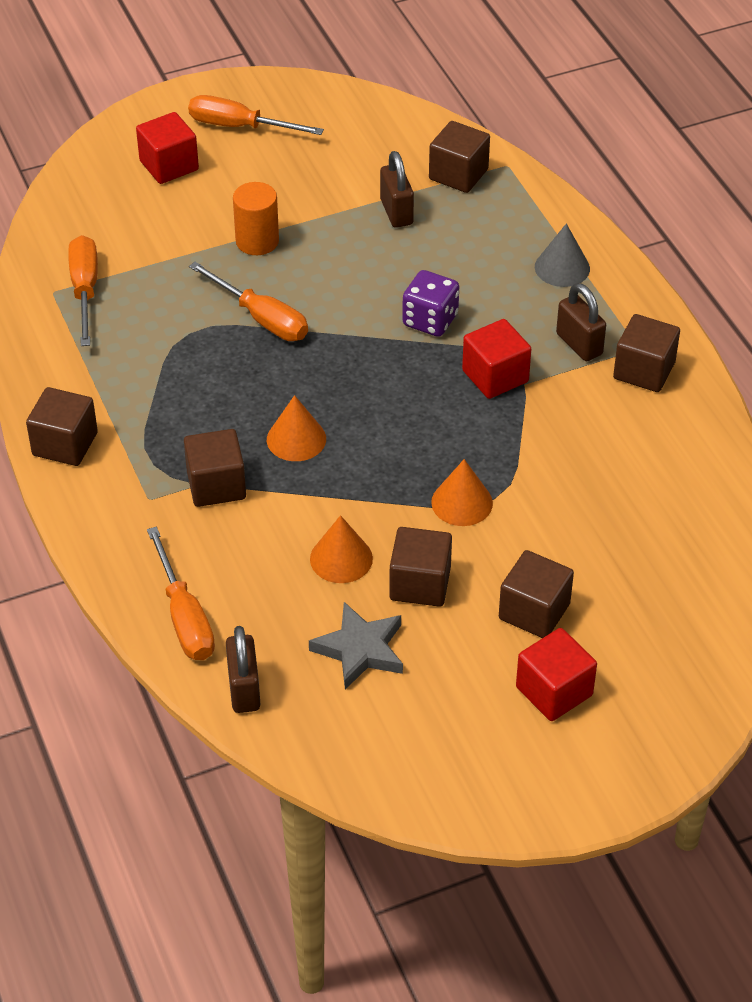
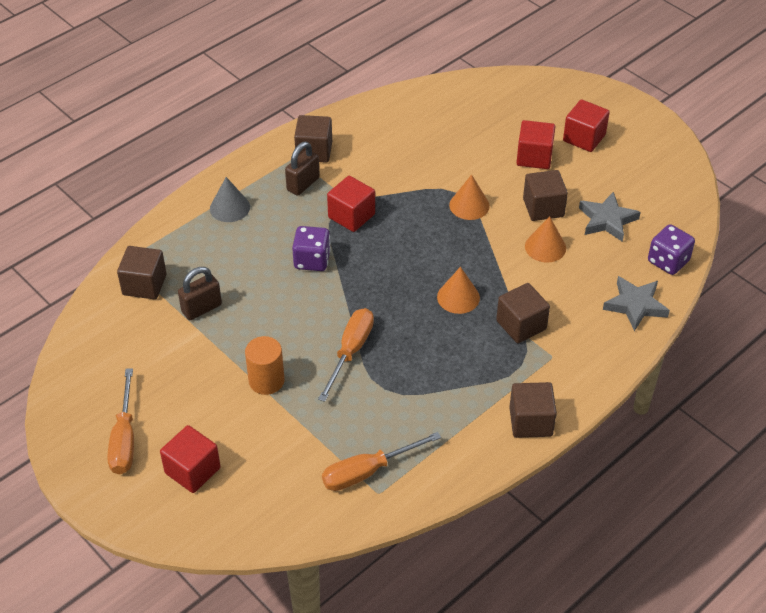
camera: 110 degrees left, 0 degrees up
orange screwdriver [147,527,215,660] -> grey star [603,276,670,331]
brown padlock [226,626,260,713] -> purple dice [648,224,695,275]
brown cube [499,550,574,638] -> red cube [516,120,556,169]

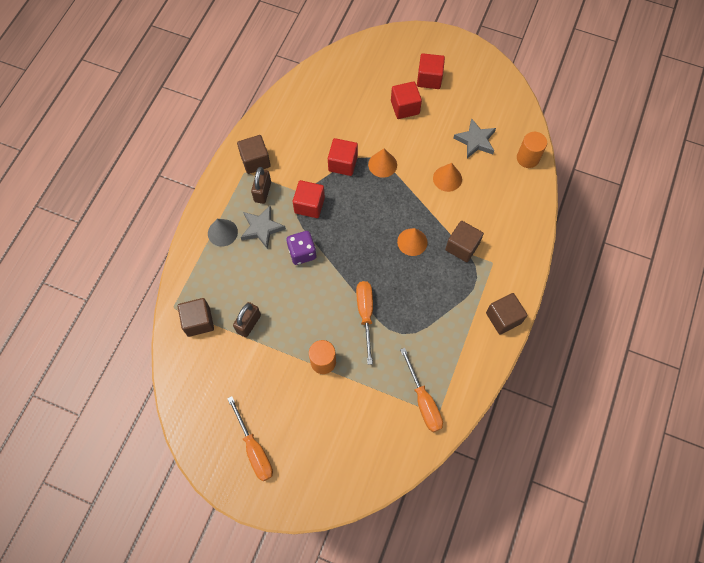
camera: 25 degrees left, 20 degrees up
red cube [160,425,221,493] -> red cube moved to [328,138,358,176]
orange screwdriver [322,432,441,491] -> orange screwdriver turned 60 degrees counterclockwise [400,348,443,432]
brown cube [523,170,568,221] -> none
grey star [603,276,670,331] -> grey star moved to [241,206,286,249]
purple dice [648,224,695,275] -> orange cylinder [517,132,547,168]

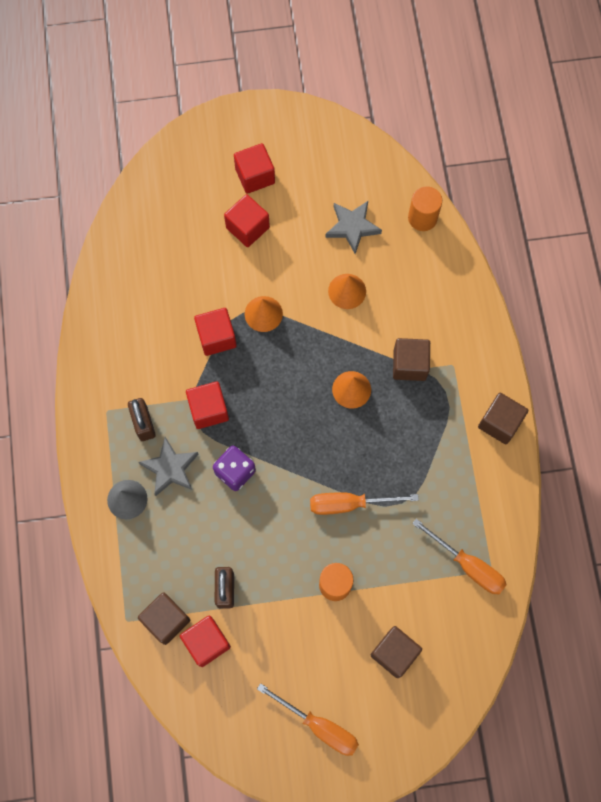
camera: 30 degrees left, 5 degrees up
brown cube [237,135,271,174] -> brown cube moved to [371,626,422,678]
orange screwdriver [356,281,373,365] -> orange screwdriver turned 60 degrees counterclockwise [310,492,419,515]
none -> red cube [180,616,231,667]

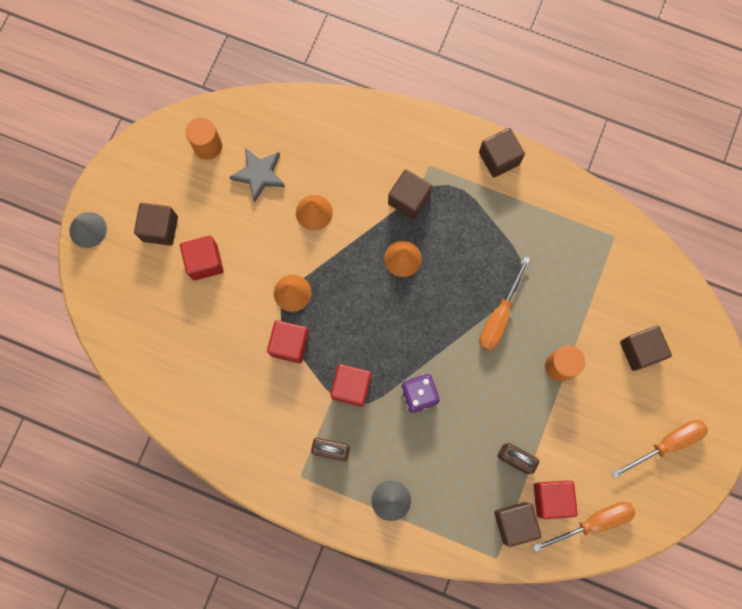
camera: 60 degrees left, 5 degrees up
grey star [138,437,199,496] -> none
red cube [234,143,275,194] -> brown cube [134,203,178,246]
orange cylinder [408,186,442,231] -> orange cylinder moved to [186,117,222,160]
orange screwdriver [412,519,507,594] -> orange screwdriver moved to [533,502,636,552]
none -> grey cone [70,212,107,248]

